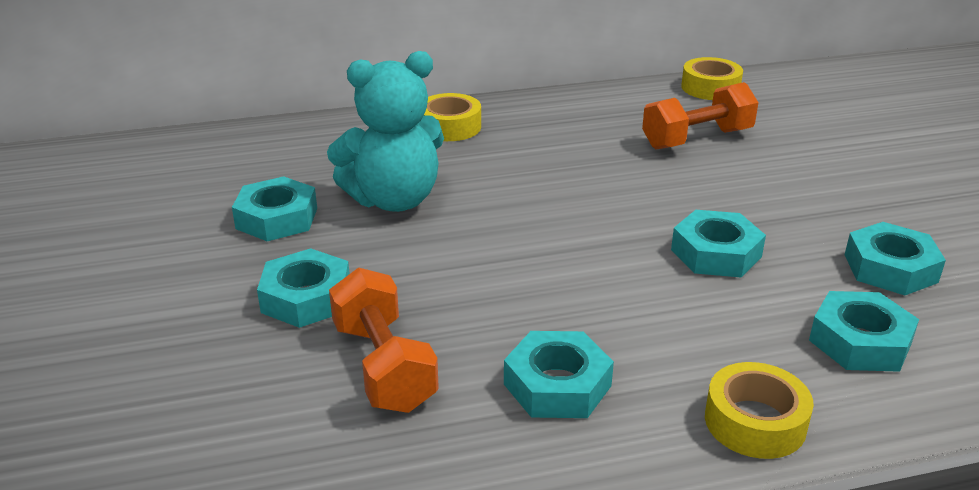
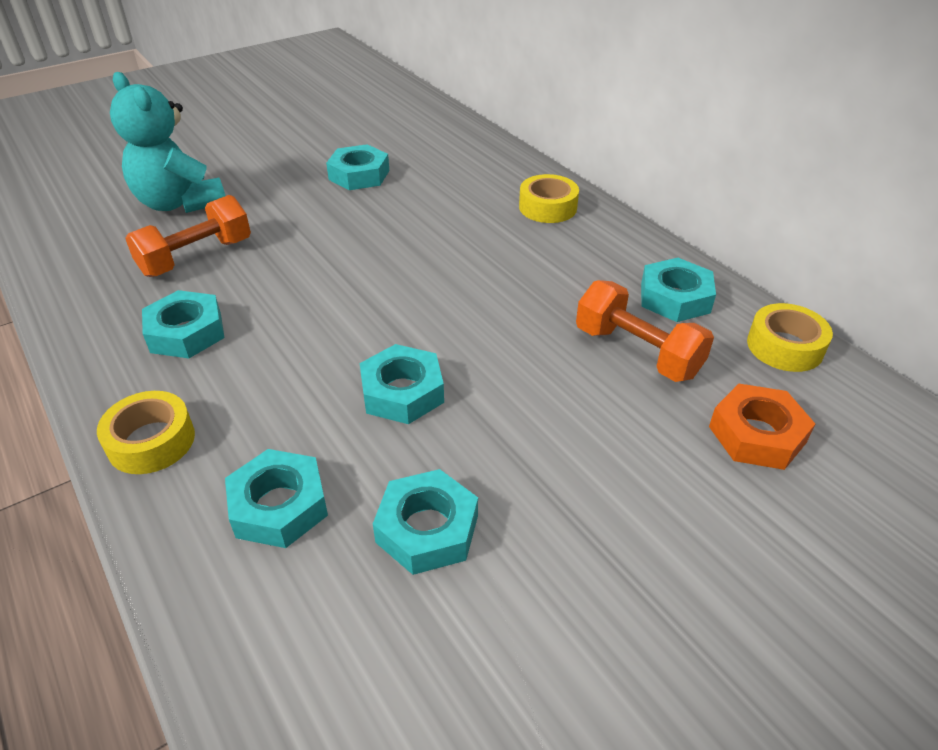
camera: 70 degrees right, 10 degrees up
turquoise nut [257,248,350,328] -> turquoise nut moved to [641,258,716,322]
turquoise teddy bear [327,51,444,212] -> turquoise teddy bear moved to [110,72,225,213]
none -> orange nut [709,384,815,470]

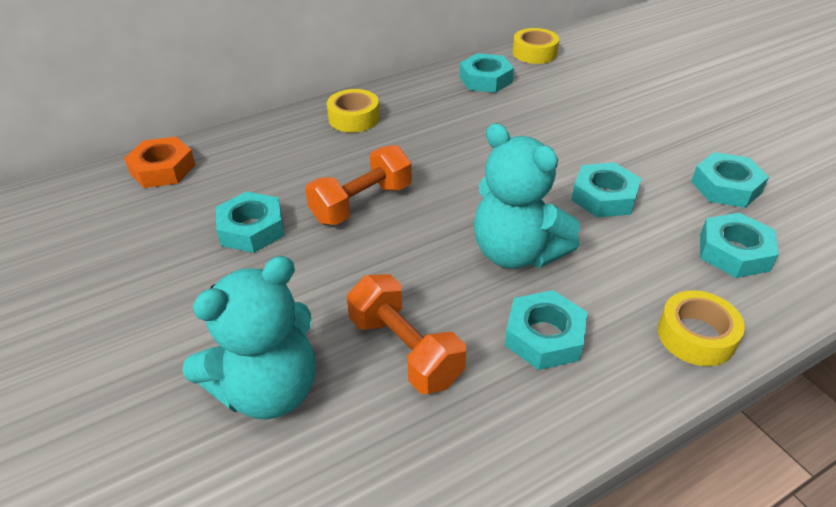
camera: 85 degrees left, 0 degrees up
orange dumbbell [576,280,714,382] -> orange dumbbell moved to [305,145,412,225]
orange nut [709,384,815,470] -> orange nut moved to [124,137,196,188]
none -> turquoise teddy bear [474,123,580,269]

